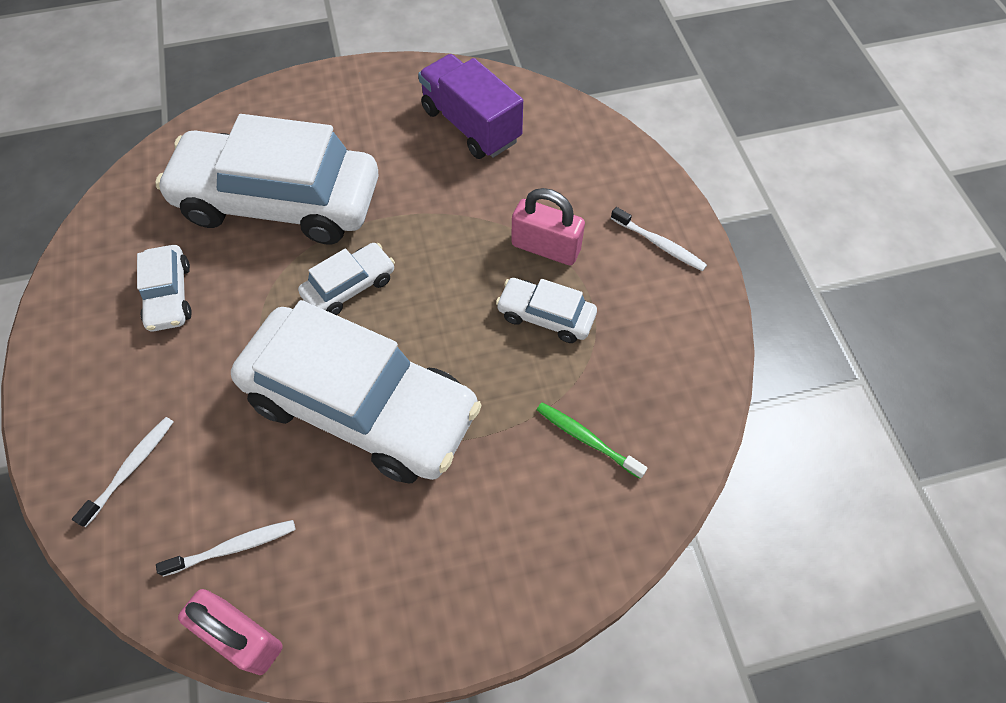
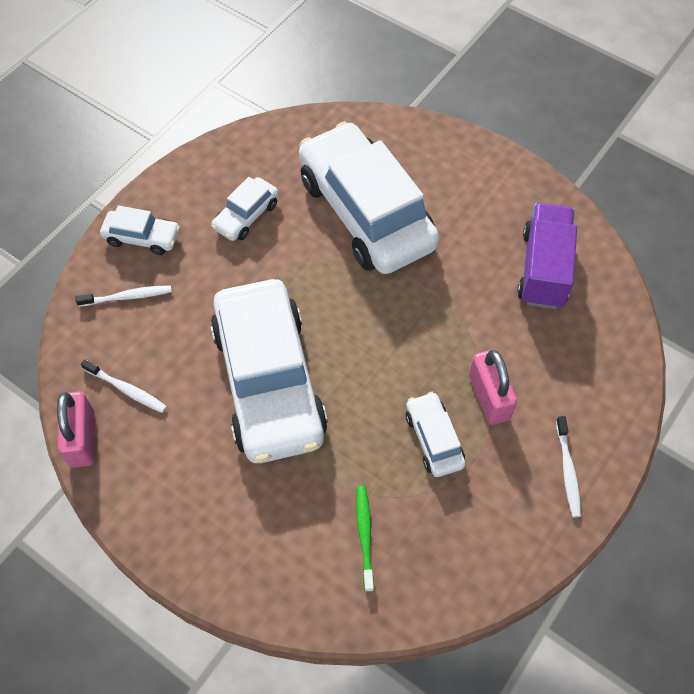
camera: 50 degrees right, 0 degrees up
white car [298,243,395,315] -> white car moved to [100,205,180,255]

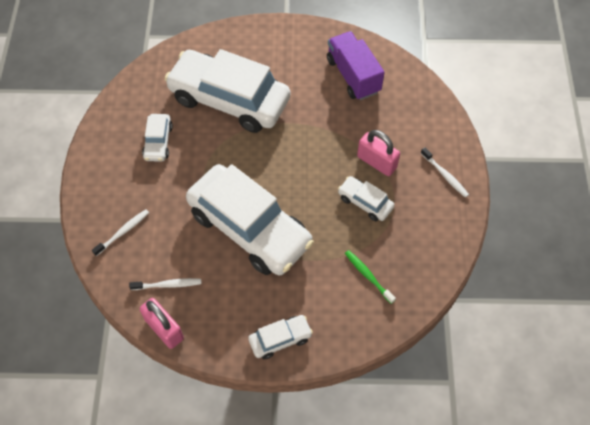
camera: 35 degrees left, 0 degrees up
white car [100,205,180,255] -> white car moved to [248,315,313,359]

